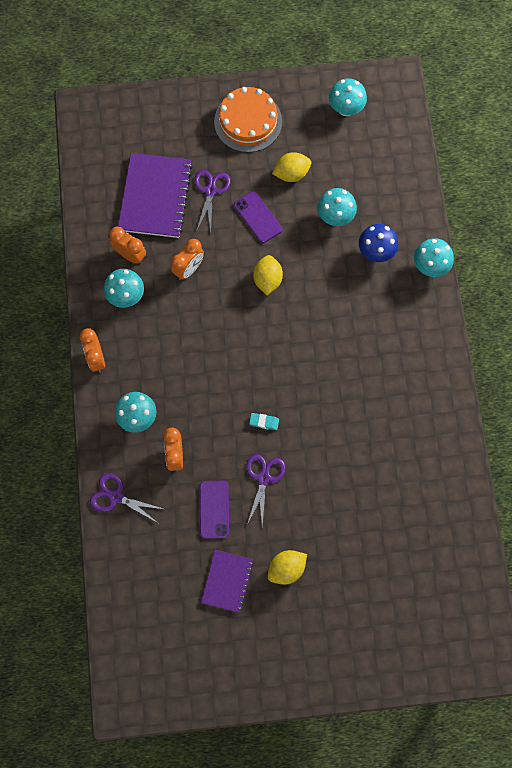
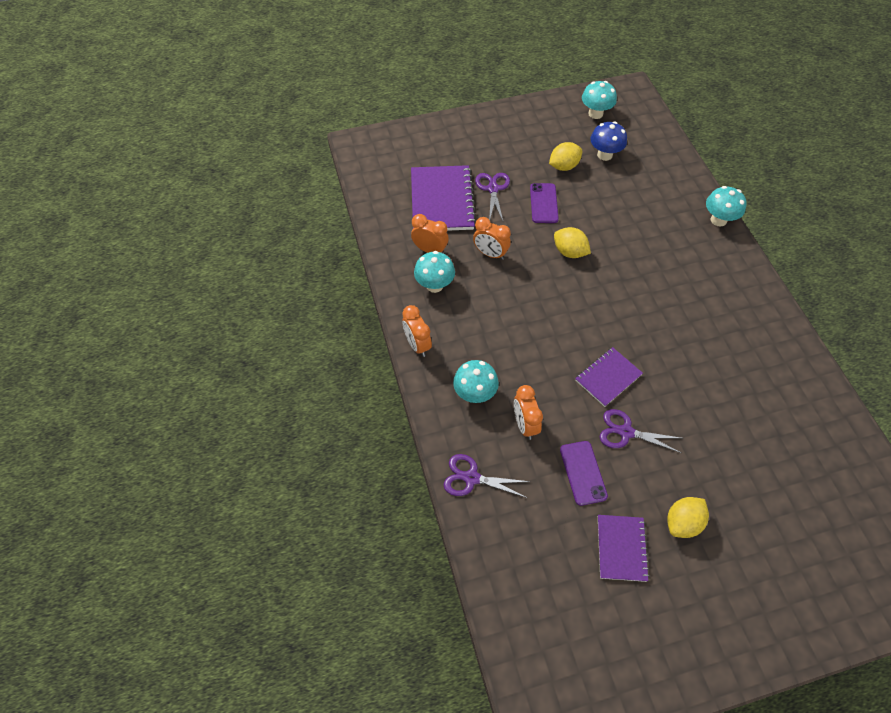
camera: 10 degrees left, 15 degrees down
orange clock [171,239,204,280] -> orange clock turned 90 degrees clockwise [473,217,511,260]
orange cake [214,87,282,153] -> none
purple phone [234,191,282,243] -> purple phone turned 45 degrees clockwise [530,183,559,223]
purple scissors [246,454,286,526] -> purple scissors turned 75 degrees counterclockwise [600,409,681,453]
turquoise eraser [249,413,279,430] -> purple notebook [575,347,643,407]
yellow lemon [253,255,283,295] -> yellow lemon turned 45 degrees counterclockwise [554,227,591,258]
turquoise mushroom [317,188,357,226] -> none
blue mushroom [359,224,398,262] -> blue mushroom moved to [590,121,627,161]

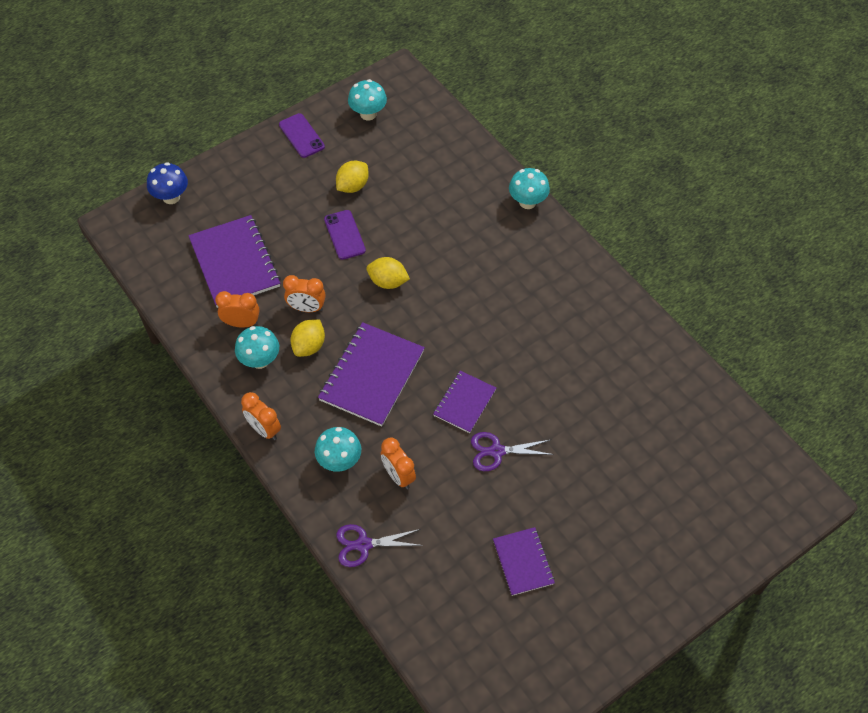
camera: 20 degrees left, 0 degrees up
purple scissors [475,173,510,221] -> none
purple phone [560,441,608,506] -> purple phone moved to [279,113,325,158]
blue mushroom [590,121,627,161] -> blue mushroom moved to [147,162,188,204]
yellow lemon [667,497,709,538] -> yellow lemon moved to [290,319,325,357]
none -> purple notebook [318,322,425,427]

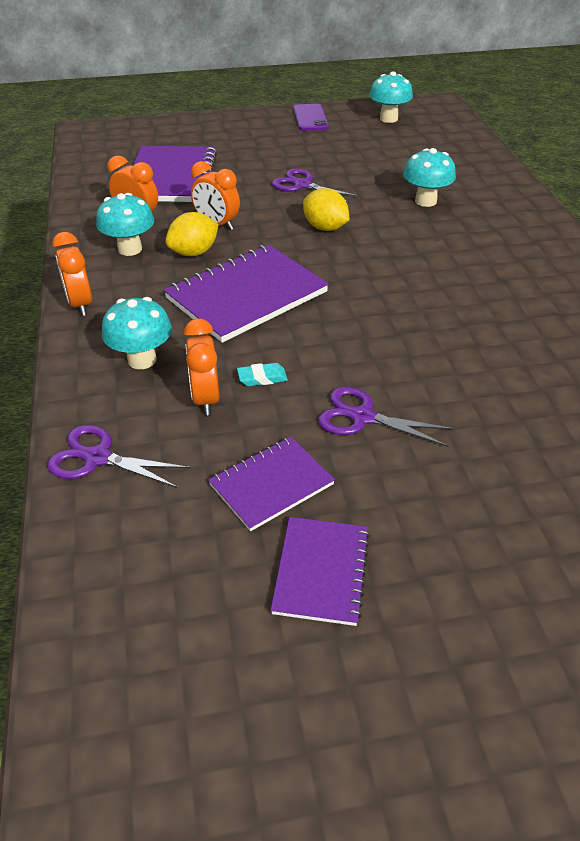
camera: 25 degrees right, 15 degrees down
blue mushroom [147,162,188,204] -> none
purple phone [324,210,366,260] -> purple scissors [272,168,360,203]
yellow lemon [336,161,369,193] -> none
purple notebook [433,371,496,433] -> purple notebook moved to [208,437,335,531]
turquoise mushroom [509,168,550,209] -> turquoise mushroom moved to [403,148,456,207]
none -> turquoise eraser [237,363,288,386]

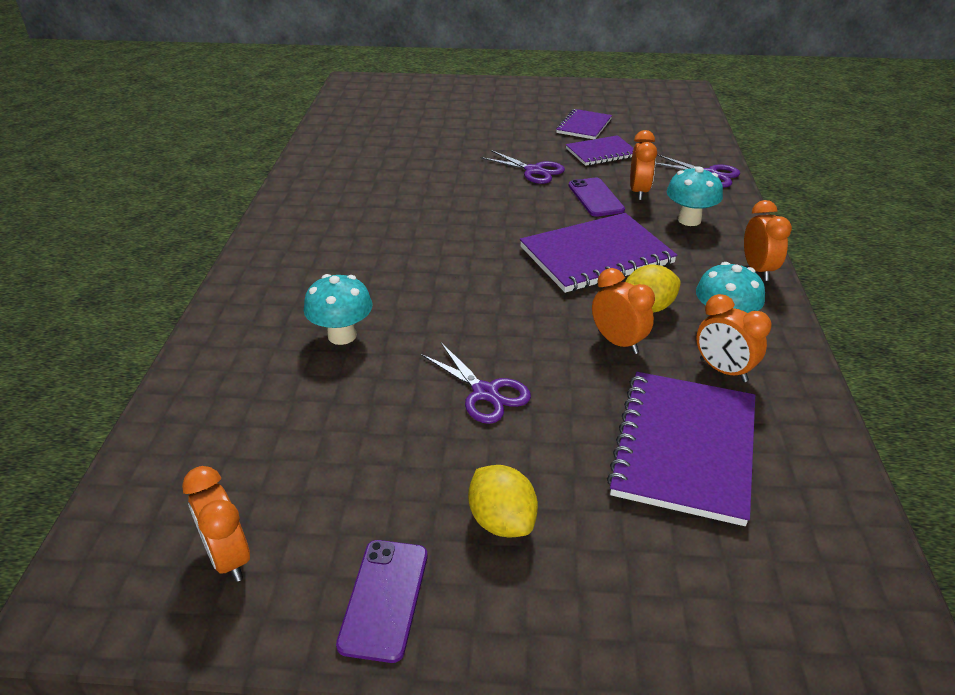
camera: 165 degrees left, 5 degrees down
turquoise eraser [237,363,288,386] -> purple phone [569,178,625,217]
yellow lemon [303,188,349,231] -> yellow lemon moved to [468,465,538,537]
turquoise mushroom [369,71,413,123] -> orange clock [182,466,250,582]

